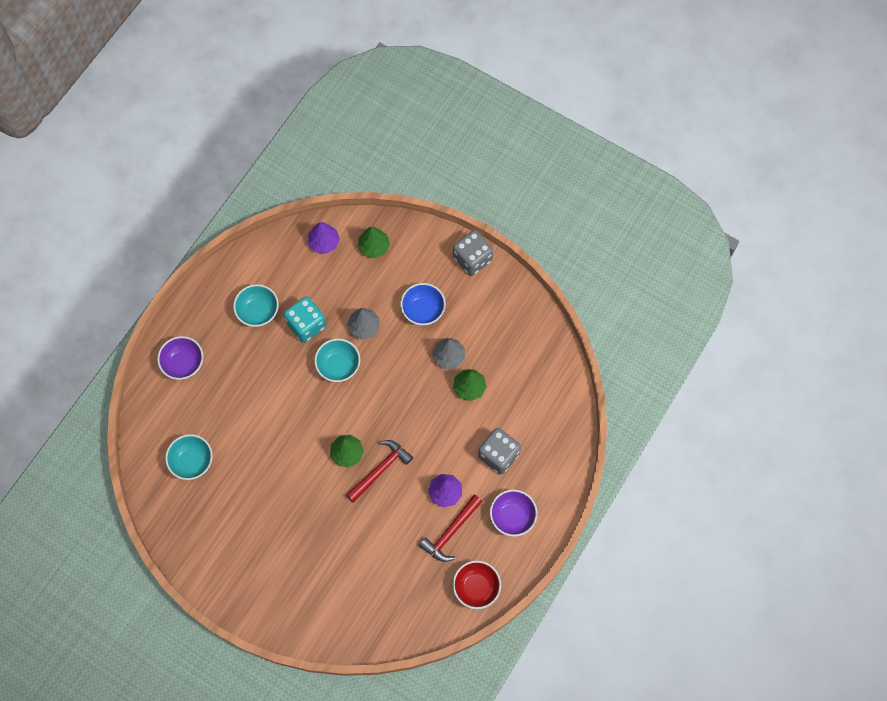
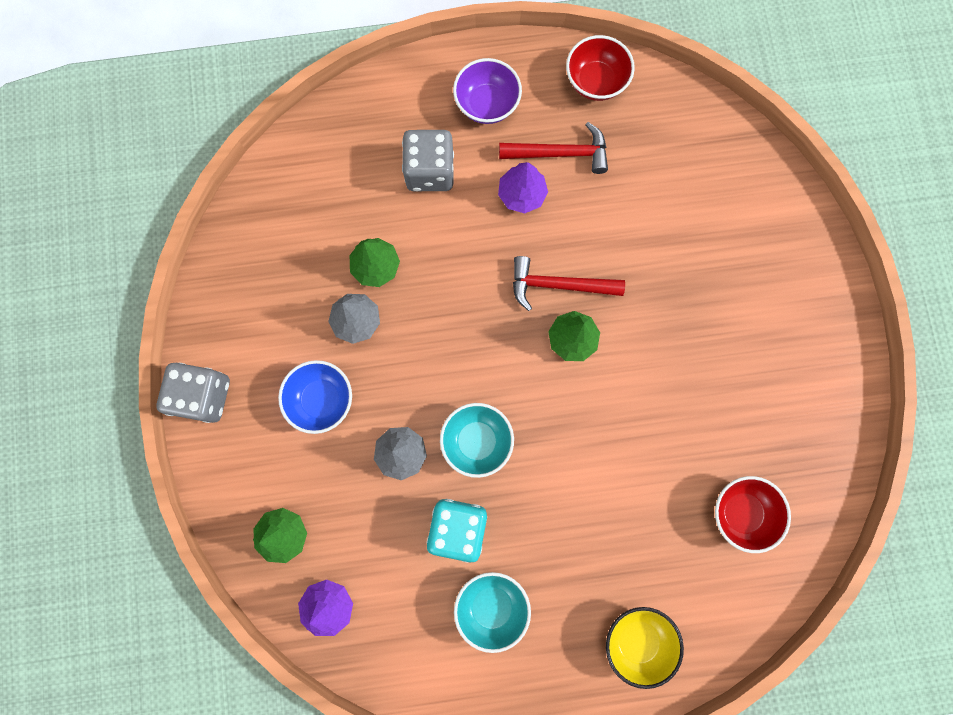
camera: 130 degrees left, 10 degrees up
purple bowl [157,336,203,380] -> yellow bowl [606,607,684,689]
turquoise bowl [165,434,213,480] -> red bowl [715,476,791,553]

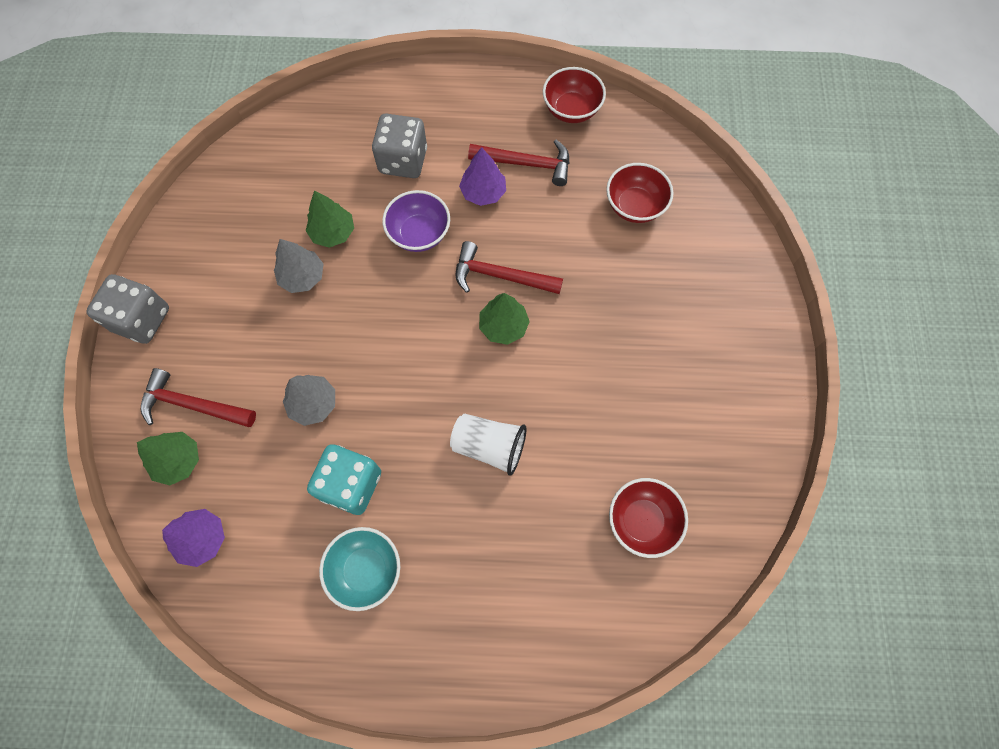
camera: 10 degrees right, 10 degrees down
blue bowl [278,360,352,434] -> none
turquoise bowl [440,403,514,478] -> none
purple bowl [453,58,522,124] -> purple bowl moved to [382,190,450,252]
yellow bowl [606,607,684,689] -> none
none -> red hammer [141,368,256,427]
none -> white cup [450,413,527,476]
none -> red bowl [606,163,674,223]

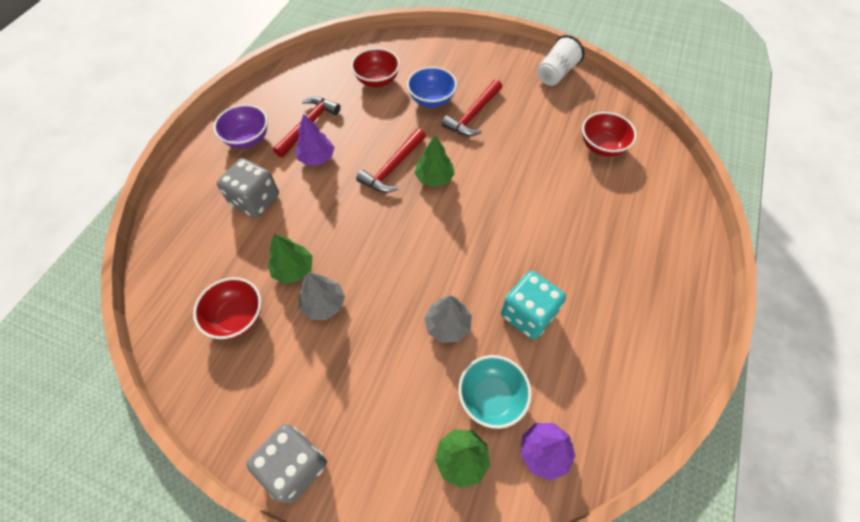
camera: 70 degrees left, 10 degrees down
red hammer [141,368,256,427] -> red hammer moved to [441,79,502,136]
turquoise bowl [319,527,400,611] -> turquoise bowl moved to [458,355,532,429]
purple bowl [382,190,450,252] -> purple bowl moved to [213,104,268,149]
white cup [450,413,527,476] -> white cup moved to [537,35,584,86]
red bowl [543,67,606,123] -> red bowl moved to [193,277,262,339]
none -> blue bowl [407,66,457,107]

